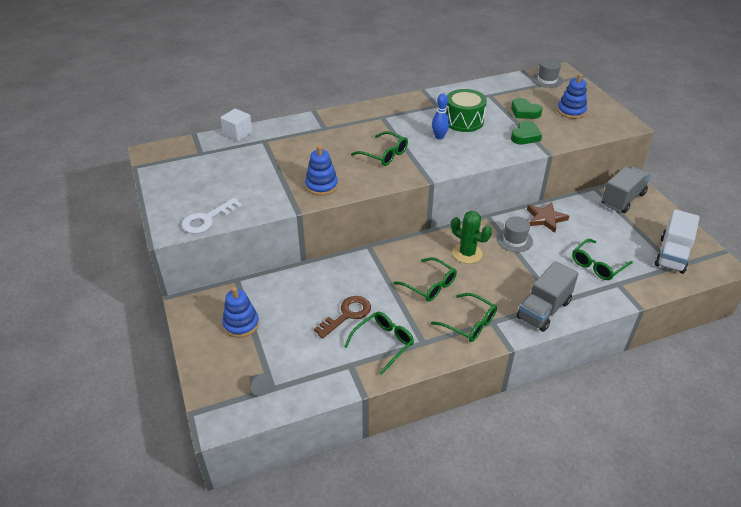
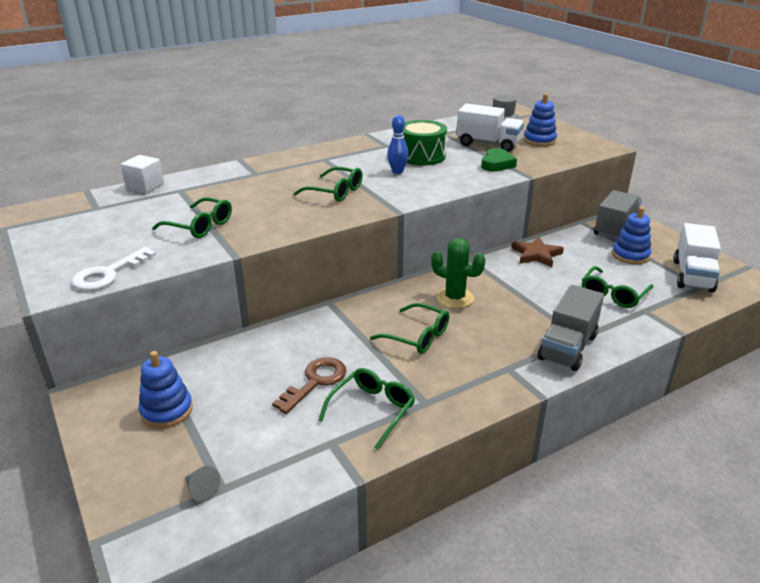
camera: 10 degrees left, 10 degrees down
blue stacking toy [305,145,338,196] -> blue stacking toy moved to [612,207,651,264]
green glasses [431,293,497,342] -> green glasses moved to [152,197,232,238]
grey hat [496,216,533,252] -> none
green heart [511,98,542,119] -> white truck [456,103,524,152]

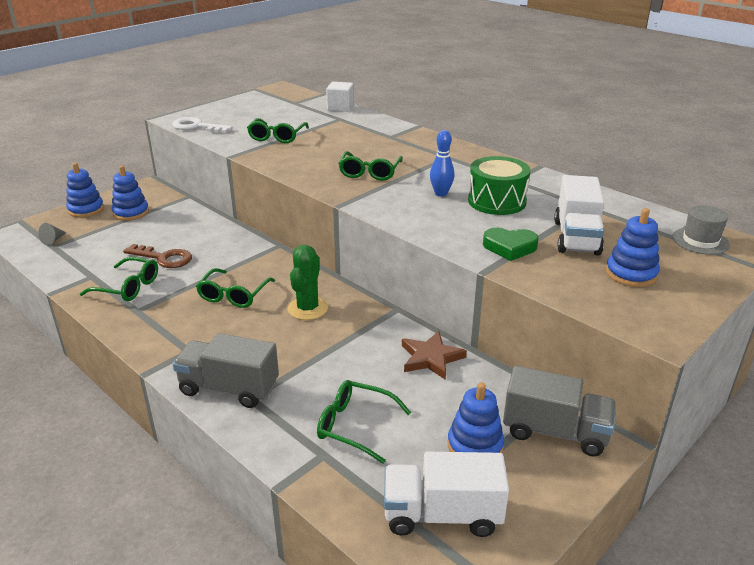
camera: 75 degrees right, 0 degrees up
none -> blue stacking toy [66,163,104,217]

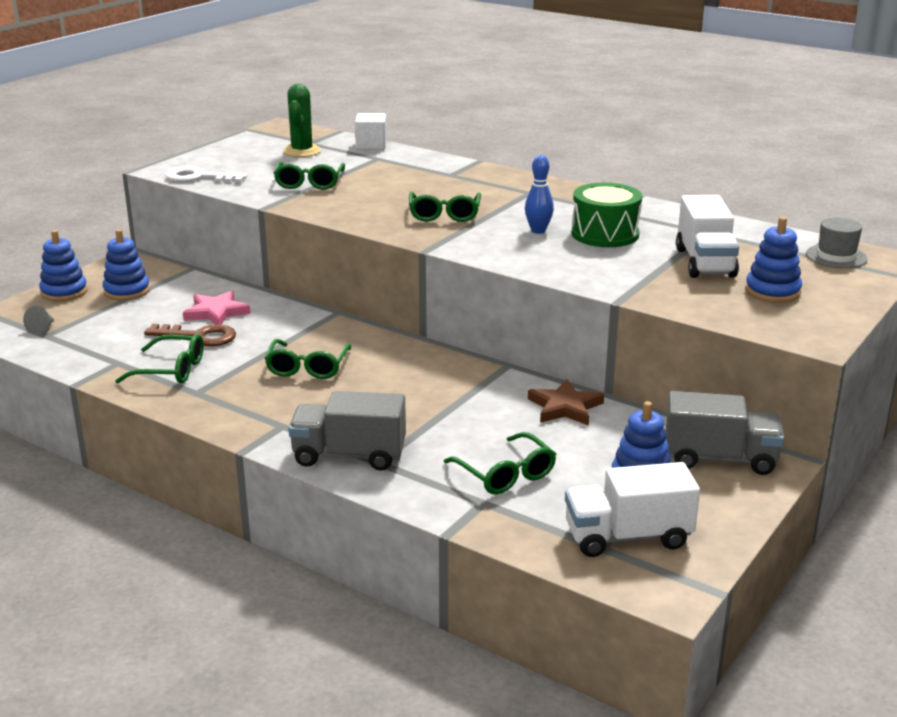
camera: 10 degrees left, 5 degrees down
green cactus [288,245,328,320] -> green cactus moved to [283,84,321,157]
green glasses [317,380,411,464] -> green glasses turned 135 degrees counterclockwise [444,432,556,494]
green heart [483,228,539,261] -> none
none -> pink star [183,291,251,325]

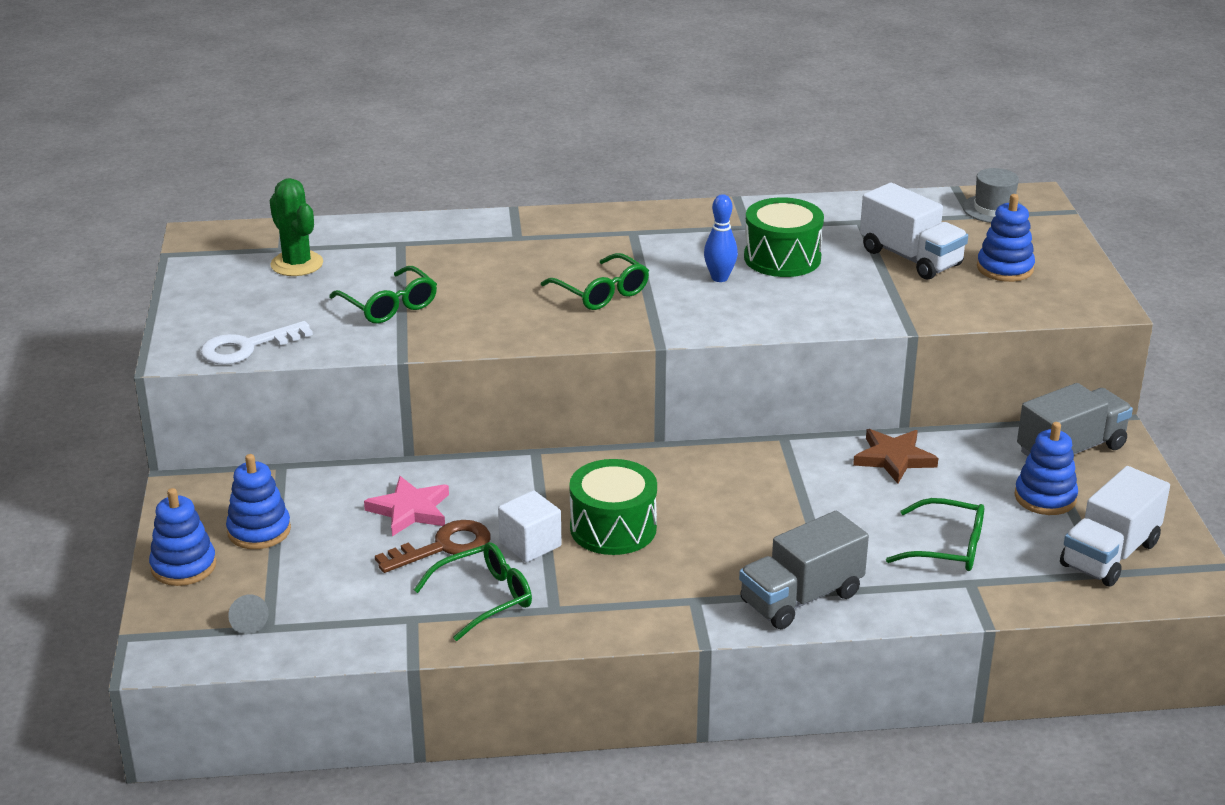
camera: 40 degrees left, 5 degrees up
green glasses [264,339,351,379] -> green drum [569,459,657,555]
white cube [355,113,387,150] -> white cube moved to [498,490,562,563]

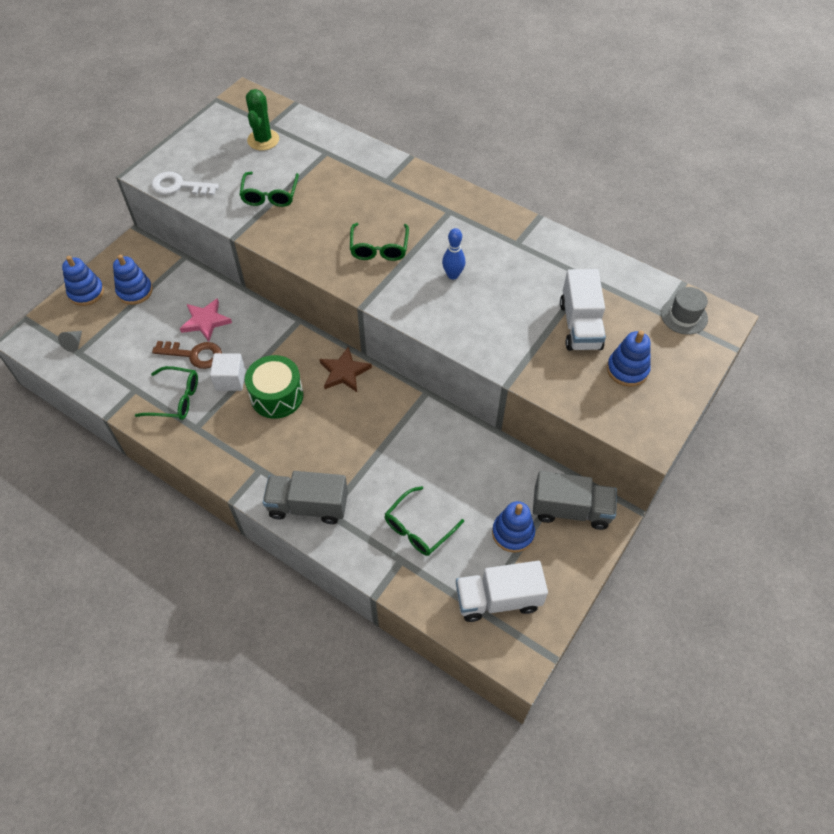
camera: 40 degrees right, 25 degrees up
green drum [744,197,824,277] -> none
brown star [853,429,938,484] -> brown star moved to [320,346,372,392]
green glasses [886,498,984,571] -> green glasses turned 75 degrees clockwise [384,486,464,556]

